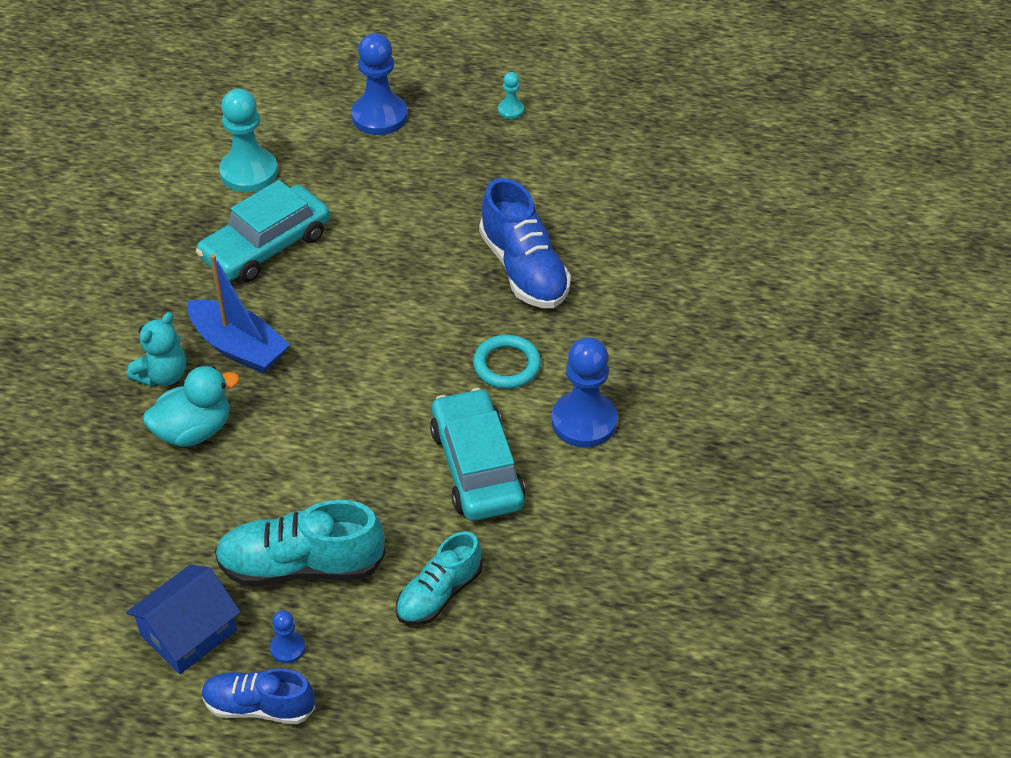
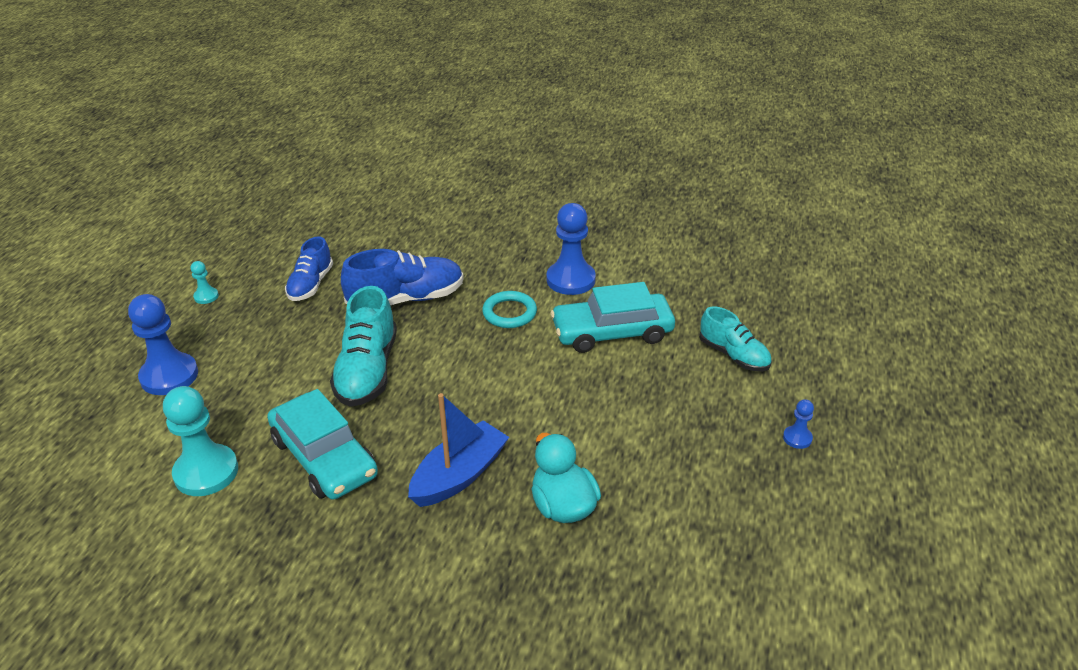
camera: 85 degrees left, 10 degrees down
blue house [126,564,241,674] -> none
turquoise teddy bear [127,312,186,387] -> none
blue shoe [201,668,315,724] -> blue shoe moved to [285,237,333,301]
turquoise shoe [215,500,385,586] -> turquoise shoe moved to [330,286,397,407]

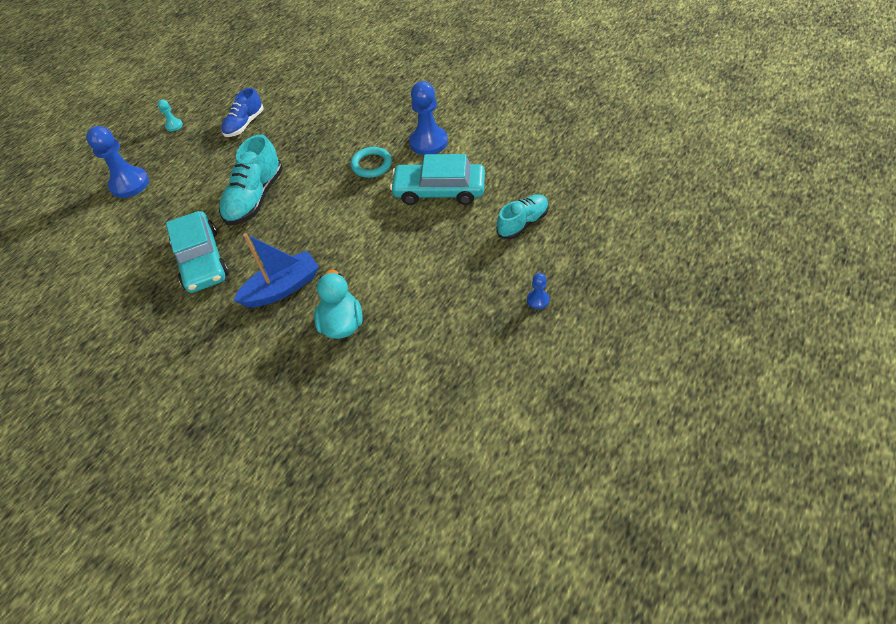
camera: 20 degrees right, 15 degrees up
turquoise pawn [163,386,238,496] -> none
blue shoe [341,249,464,305] -> none
turquoise shoe [699,306,772,371] -> turquoise shoe turned 105 degrees counterclockwise [496,194,549,239]

